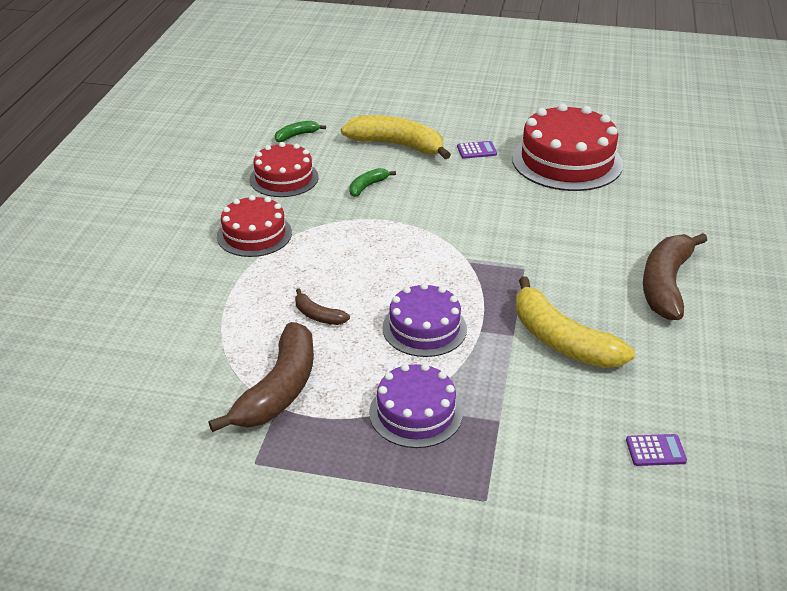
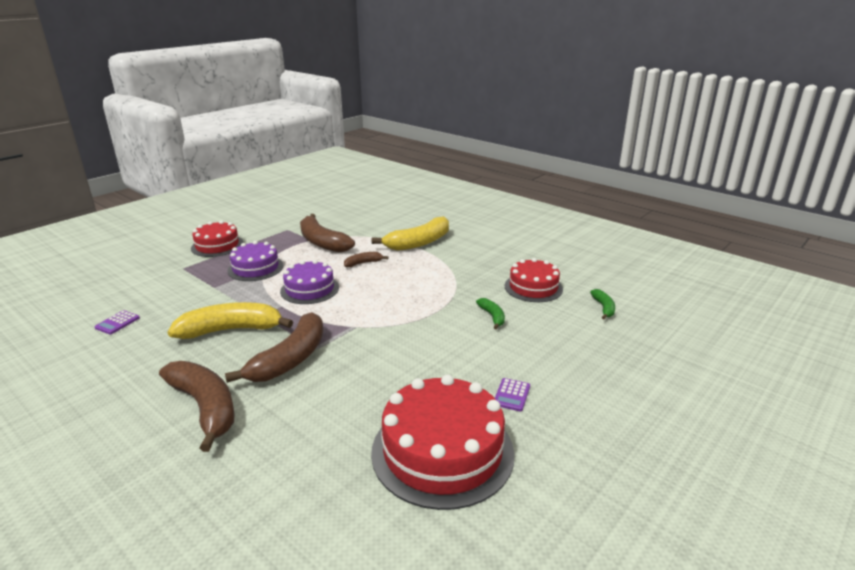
camera: 120 degrees right, 10 degrees down
red cake [217,195,292,257] -> red cake moved to [191,221,243,257]
yellow banana [341,115,451,159] -> yellow banana moved to [372,216,449,251]
none -> brown banana [225,312,323,383]

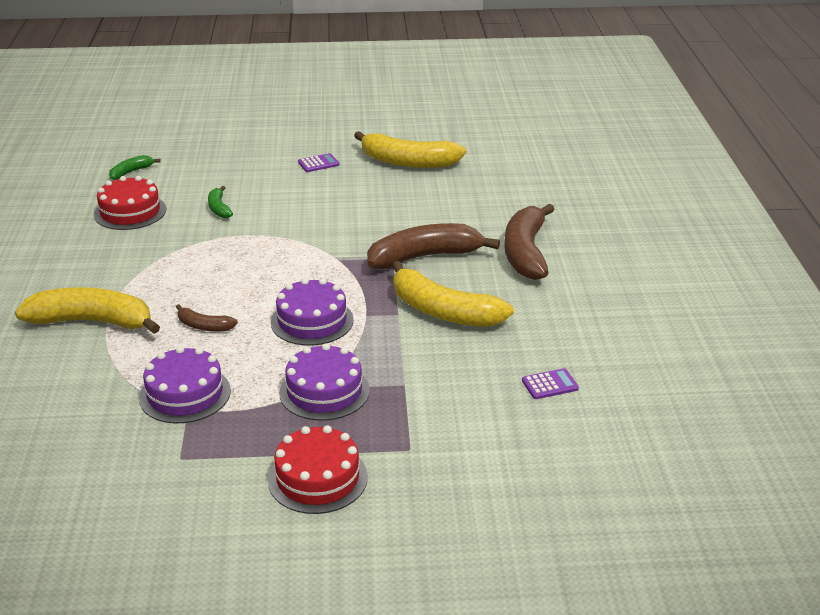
camera: 135 degrees left, 5 degrees up
brown banana [300,214,355,253] -> purple cake [139,346,231,423]
red cake [371,374,515,510] -> yellow banana [354,131,466,168]
green banana [476,298,505,329] -> green banana turned 45 degrees counterclockwise [208,186,233,218]

